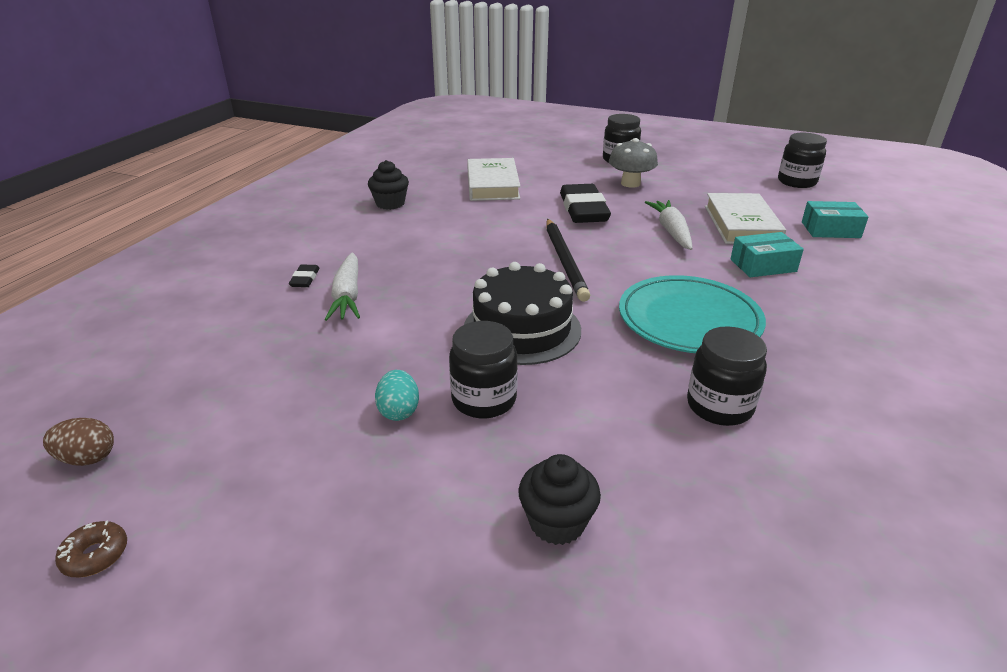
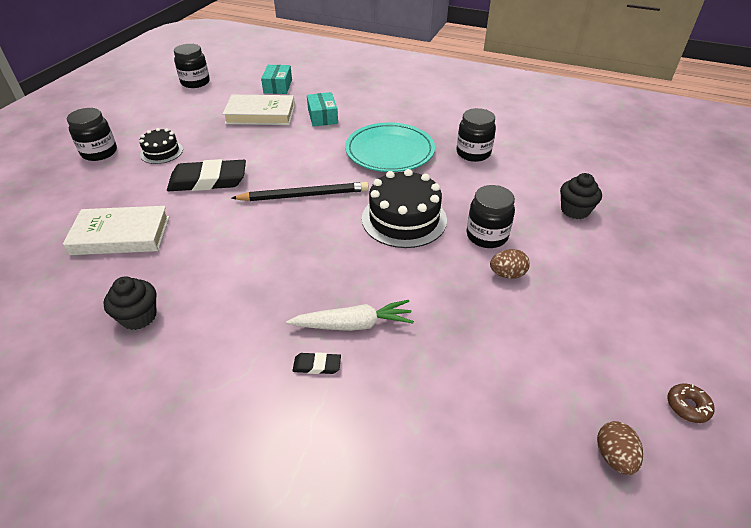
camera: 90 degrees left, 10 degrees up
turquoise egg [375,370,419,421] -> brown egg [490,249,530,279]
grey mushroom [609,138,658,188] -> black cake [139,128,183,164]
white carrot [645,200,693,250] -> none

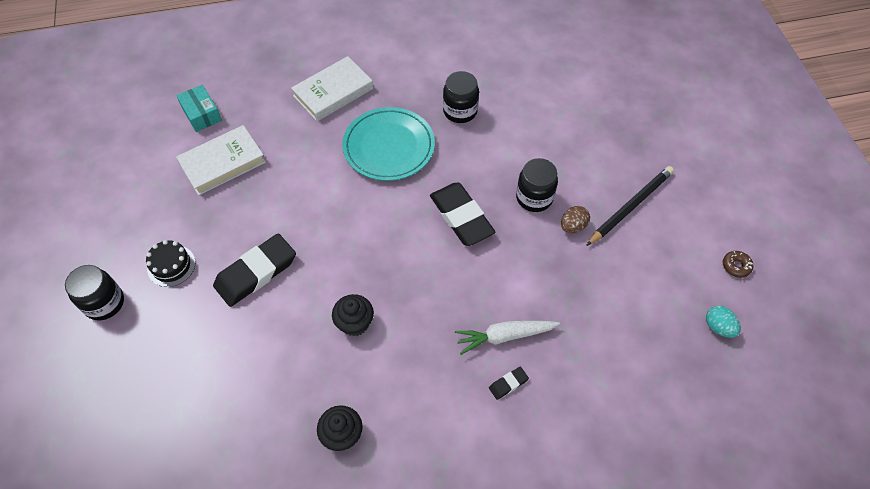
camera: 35 degrees left, 15 degrees up
white book [63,206,169,255] -> white book moved to [291,56,373,121]
black jar [174,44,210,88] -> none
black pencil [231,182,369,201] -> black pencil moved to [586,166,674,246]
white carrot [286,300,414,331] -> white carrot turned 150 degrees counterclockwise [455,321,560,355]
turquoise box [307,92,338,127] -> none
black cake [362,169,447,248] -> black eraser [430,183,496,246]
black cupcake [560,173,602,219] -> black cupcake moved to [332,294,374,336]
brown egg [597,421,643,475] -> turquoise egg [706,306,741,338]

